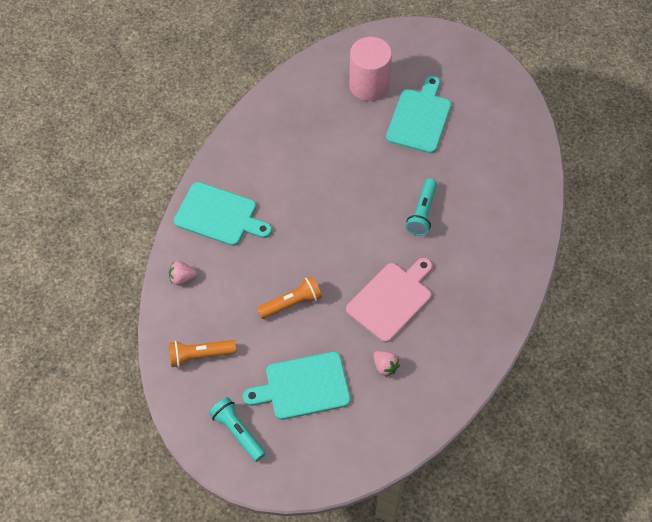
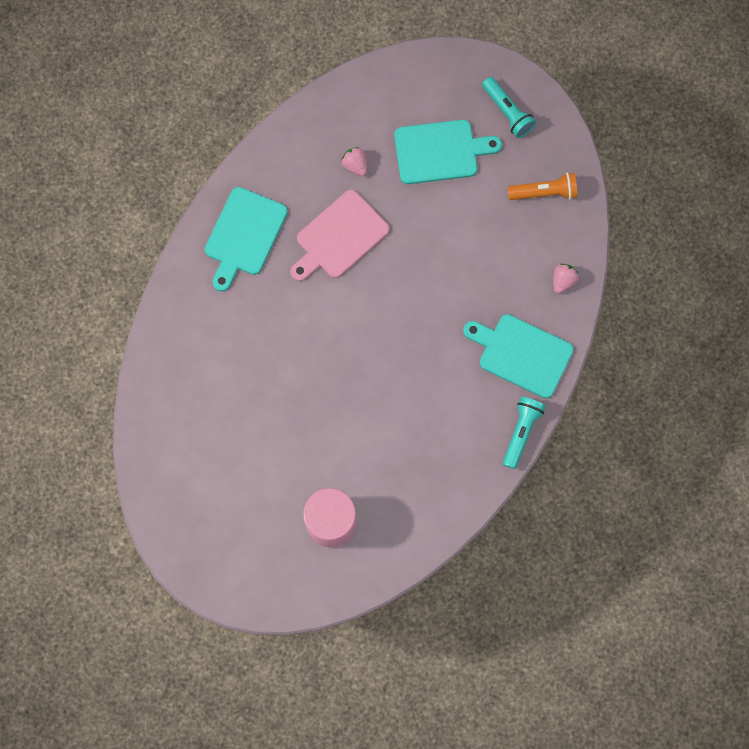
camera: 175 degrees left, 15 degrees up
pink strawberry [169,261,197,285] -> pink strawberry turned 60 degrees counterclockwise [553,264,579,294]
orange flashlight [257,276,322,319] -> none
turquoise cutting board [386,76,451,153] -> turquoise cutting board moved to [205,187,288,292]
turquoise flashlight [406,178,437,236] -> turquoise flashlight moved to [503,397,546,469]

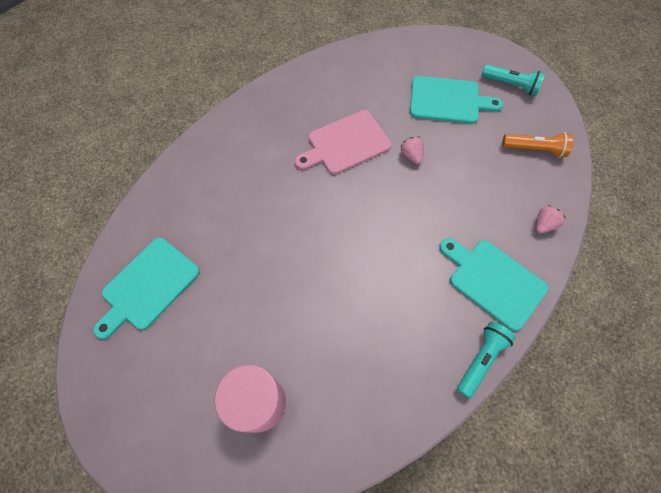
camera: 15 degrees right, 10 degrees down
turquoise cutting board [205,187,288,292] -> turquoise cutting board moved to [93,238,200,339]
pink strawberry [341,147,367,176] -> pink strawberry moved to [400,137,424,164]
turquoise flashlight [482,77,536,138] -> turquoise flashlight turned 45 degrees counterclockwise [481,64,545,96]

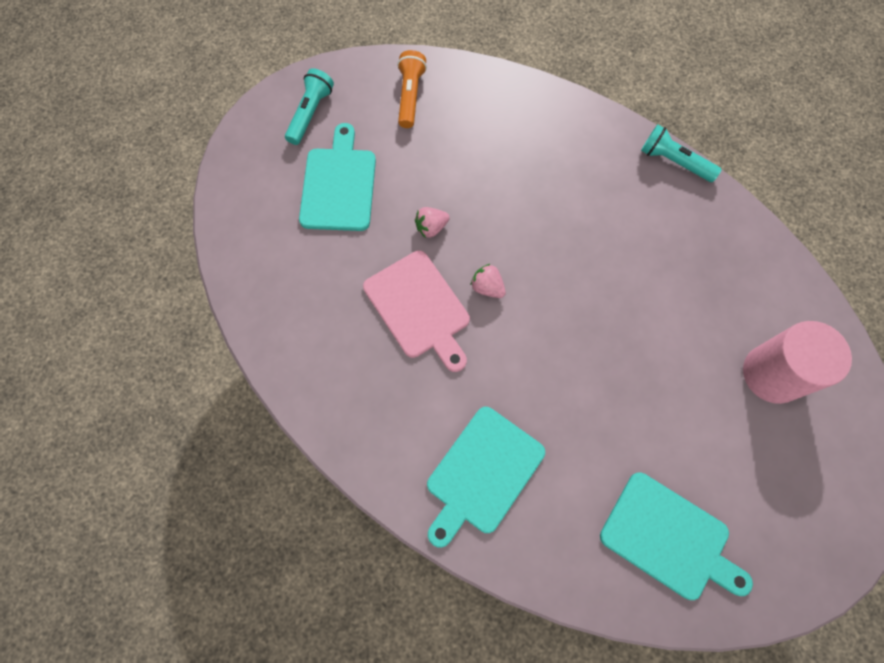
camera: 95 degrees left, 5 degrees up
turquoise cutting board [440,238,548,331] -> turquoise cutting board moved to [427,407,545,548]
pink strawberry [535,205,566,234] -> pink strawberry moved to [470,264,506,298]

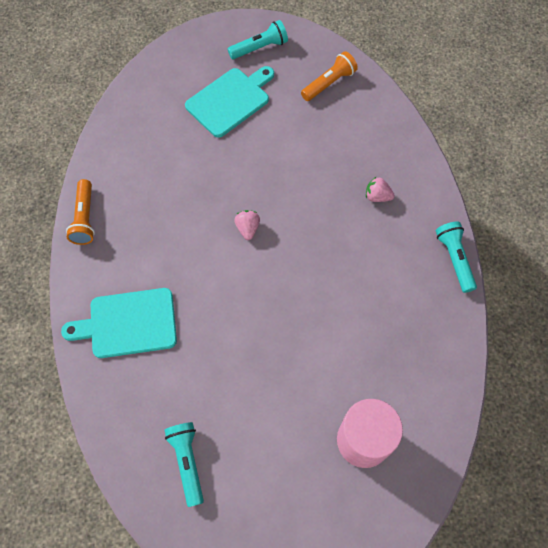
camera: 45 degrees right, 5 degrees down
pink cutting board [363,251,470,372] -> none
pink strawberry [415,207,450,238] -> pink strawberry moved to [366,177,395,202]
turquoise cutting board [600,473,753,600] -> turquoise flashlight [165,422,204,507]
none -> orange flashlight [66,179,95,245]

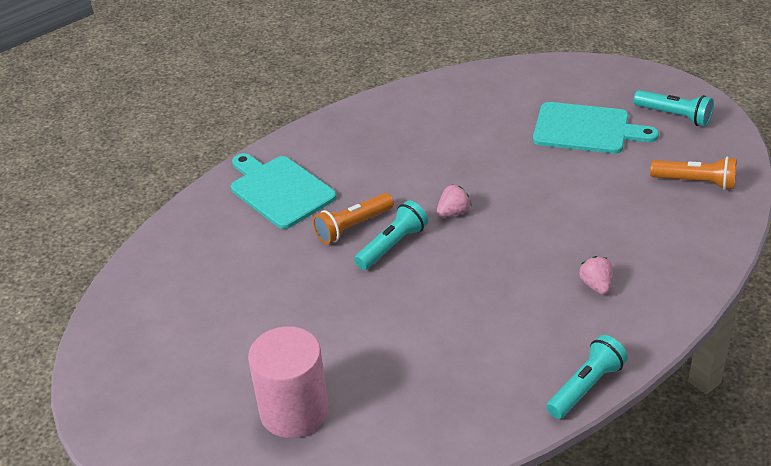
camera: 60 degrees right, 25 degrees down
orange flashlight [66,179,95,245] -> orange flashlight moved to [313,193,394,244]
turquoise flashlight [165,422,204,507] -> turquoise flashlight moved to [354,200,428,270]

